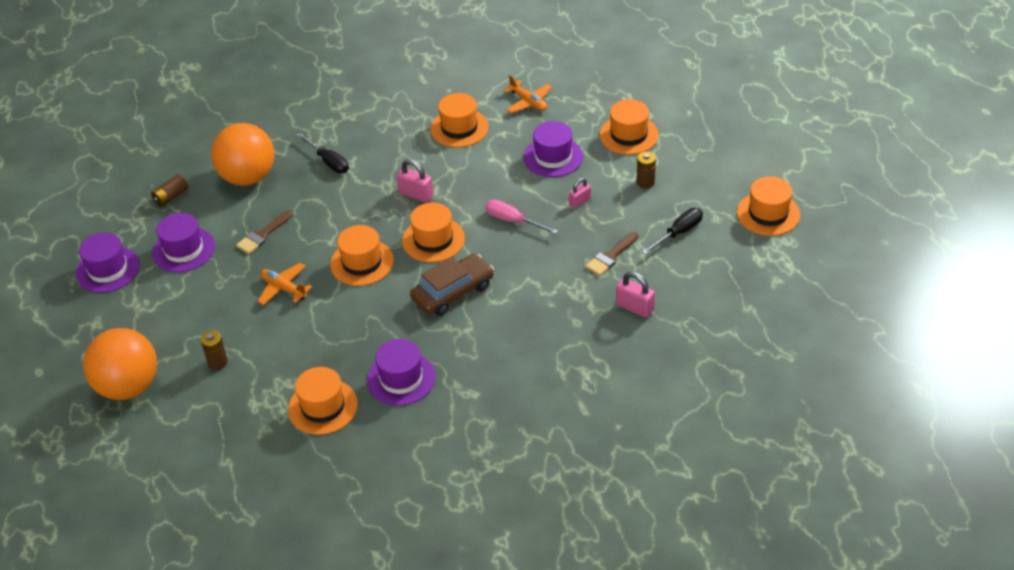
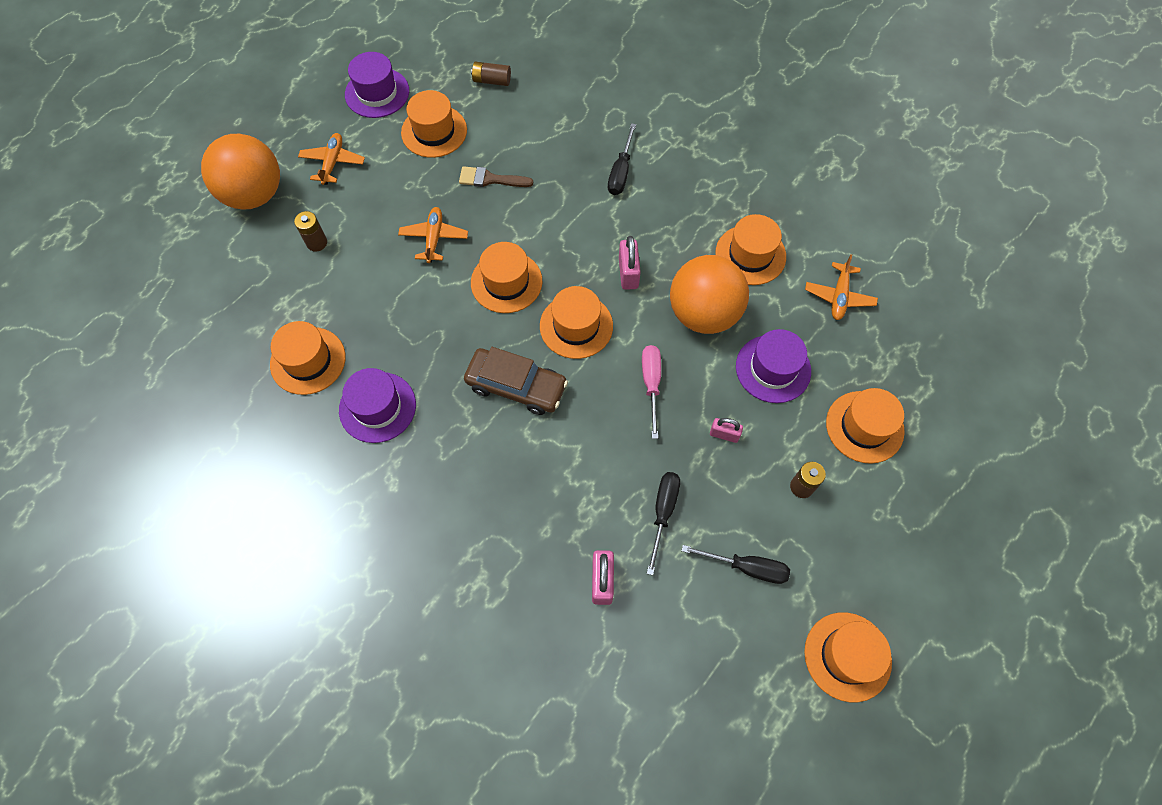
camera: 55 degrees right, 20 degrees up
purple hat [152,213,215,272] -> orange hat [401,90,467,158]
orange ball [211,123,275,186] -> orange ball moved to [670,255,749,334]
brown brush [586,232,638,276] -> black screwdriver [647,472,680,575]
none -> orange plane [298,133,365,185]

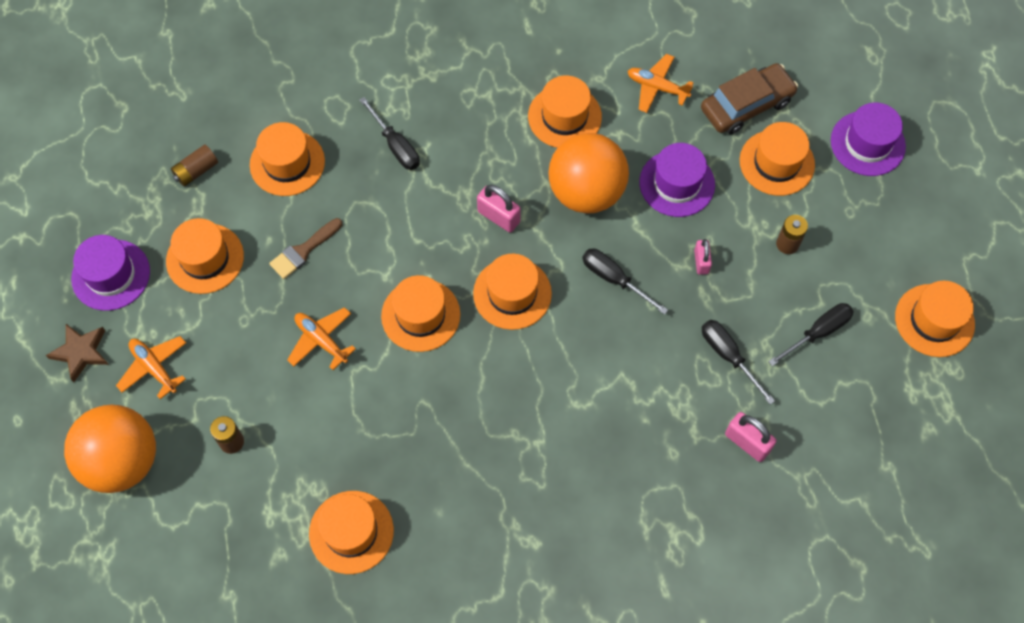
camera: 50 degrees left, 0 degrees up
purple hat [339,368,416,443] -> purple hat moved to [831,102,906,176]
brown car [464,347,568,415] -> brown car moved to [701,63,798,135]
pink screwdriver [642,345,661,439] -> black screwdriver [582,249,668,315]
pink padlock [710,418,743,443] -> pink padlock turned 60 degrees counterclockwise [694,239,712,275]
orange plane [805,254,878,320] -> orange plane turned 150 degrees clockwise [628,54,693,113]
none -> brown star [46,324,109,382]
none -> orange hat [250,122,325,196]

